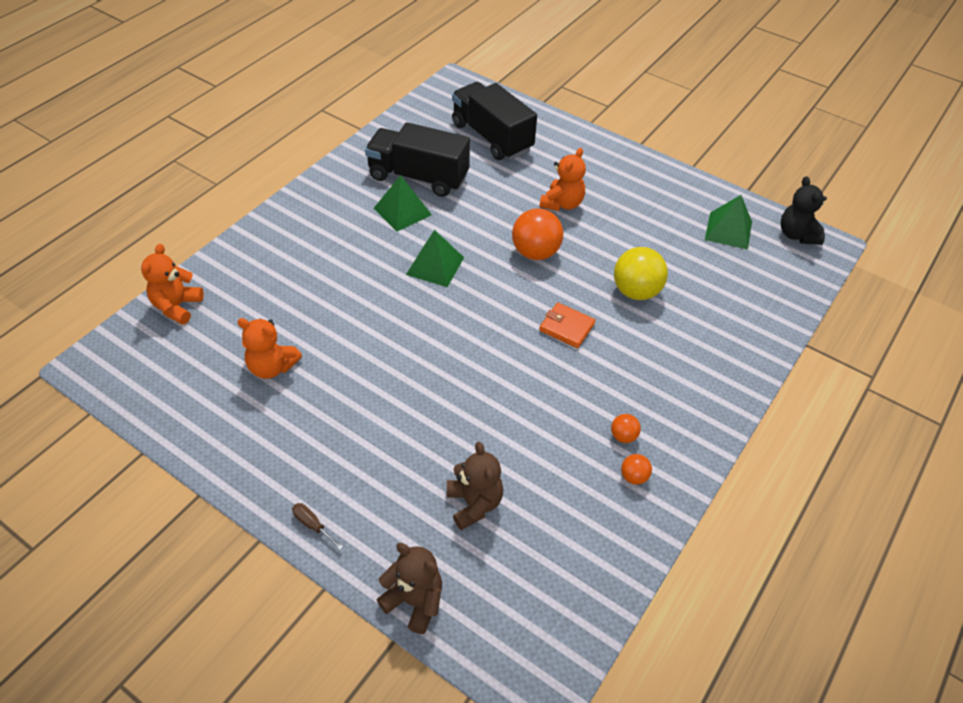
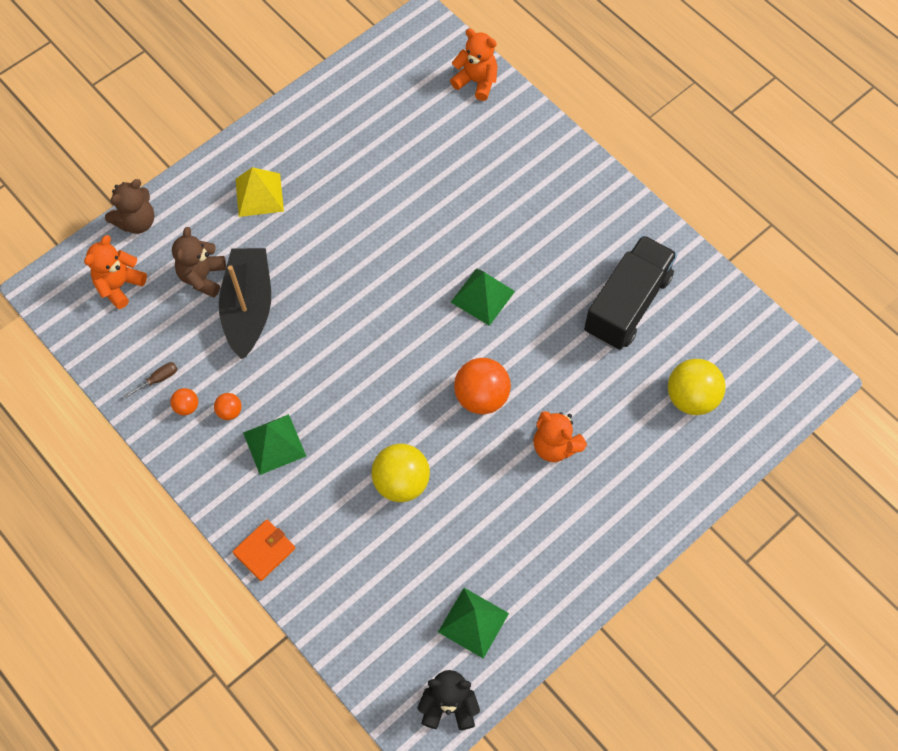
camera: 105 degrees right, 15 degrees up
orange teddy bear [237,318,302,379] -> orange teddy bear moved to [84,235,147,309]
brown screwdriver [292,503,343,550] -> brown screwdriver moved to [124,362,177,398]
green pyramid [374,175,432,232] -> green pyramid moved to [243,414,306,475]
brown teddy bear [447,442,503,530] -> brown teddy bear turned 105 degrees clockwise [172,227,226,298]
black truck [452,82,537,160] -> yellow ball [668,359,726,415]
orange wallet [539,303,595,348] -> orange wallet moved to [232,519,295,581]
none -> black boat [219,248,271,359]
none -> yellow pyramid [236,167,284,217]

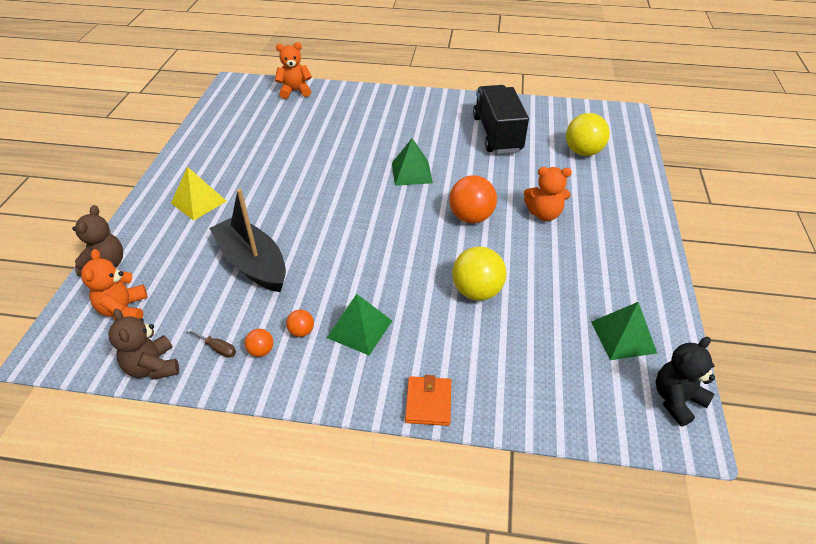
camera: 40 degrees left, 20 degrees down
brown screwdriver [124,362,177,398] -> brown screwdriver turned 105 degrees clockwise [187,329,236,358]
brown teddy bear [172,227,226,298] -> brown teddy bear moved to [109,309,179,380]

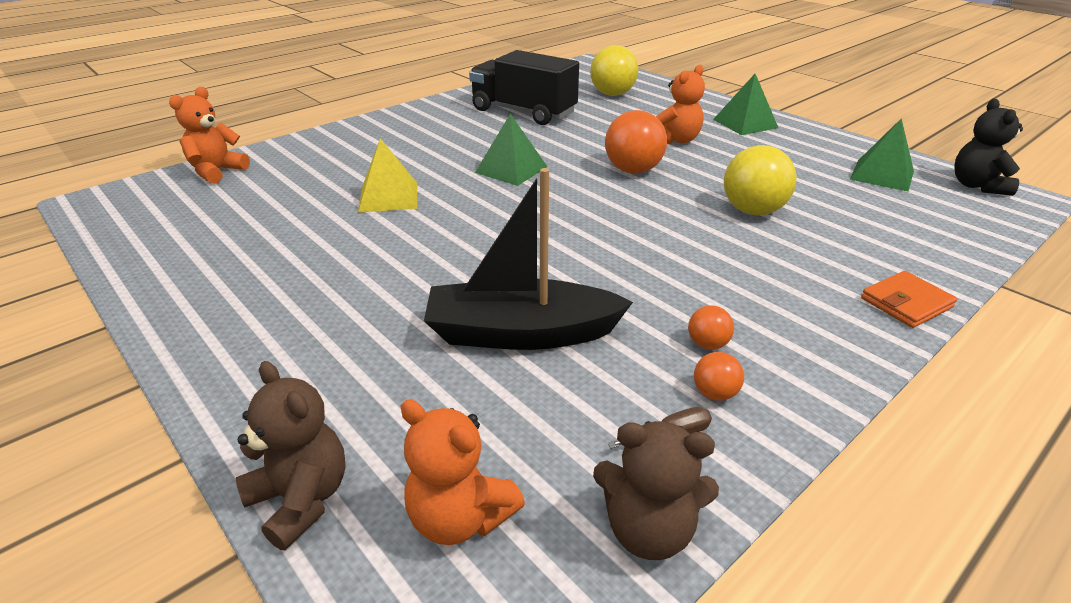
camera: 50 degrees left, 10 degrees down
yellow pyramid [171,167,227,221] -> yellow pyramid moved to [358,138,417,213]
green pyramid [327,294,392,356] -> green pyramid moved to [713,74,778,135]
orange wallet [405,375,451,426] -> orange wallet turned 75 degrees counterclockwise [861,271,957,328]

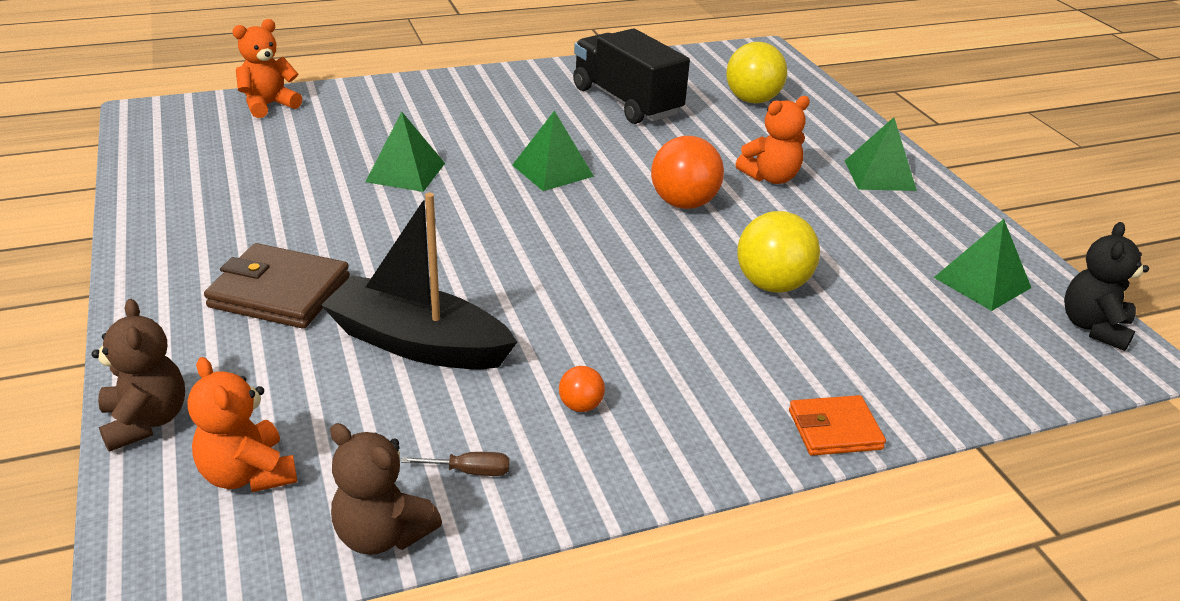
camera: 20 degrees right, 0 degrees up
yellow pyramid [358,138,417,213] -> green pyramid [366,112,445,192]
orange ball [694,352,744,401] -> none
none -> brown wallet [204,243,350,329]

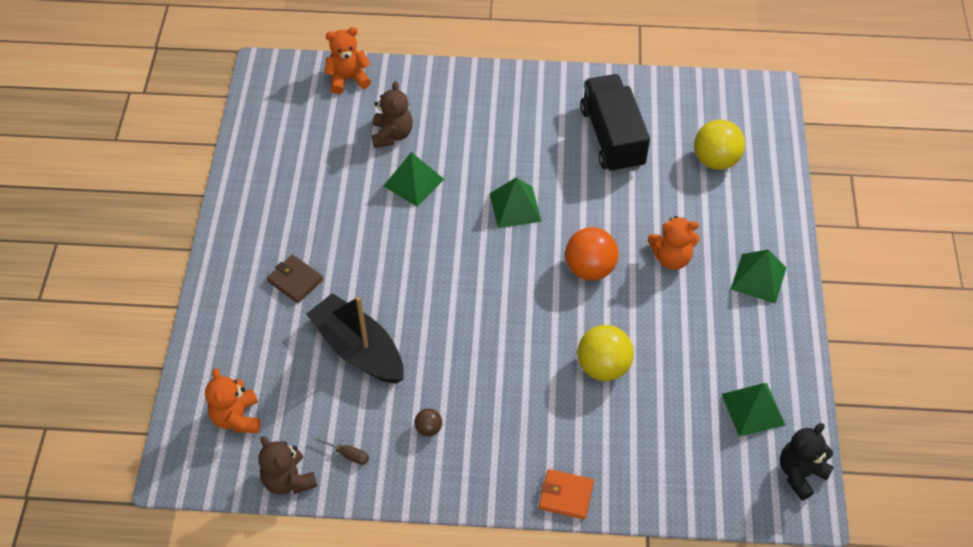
camera: 25 degrees right, 20 degrees up
brown teddy bear [91,299,185,452] -> brown teddy bear moved to [372,81,413,148]
brown wallet [204,243,350,329] -> brown wallet [267,255,323,303], size x0.63
orange ball [559,366,605,412] -> brown ball [415,409,442,437]

